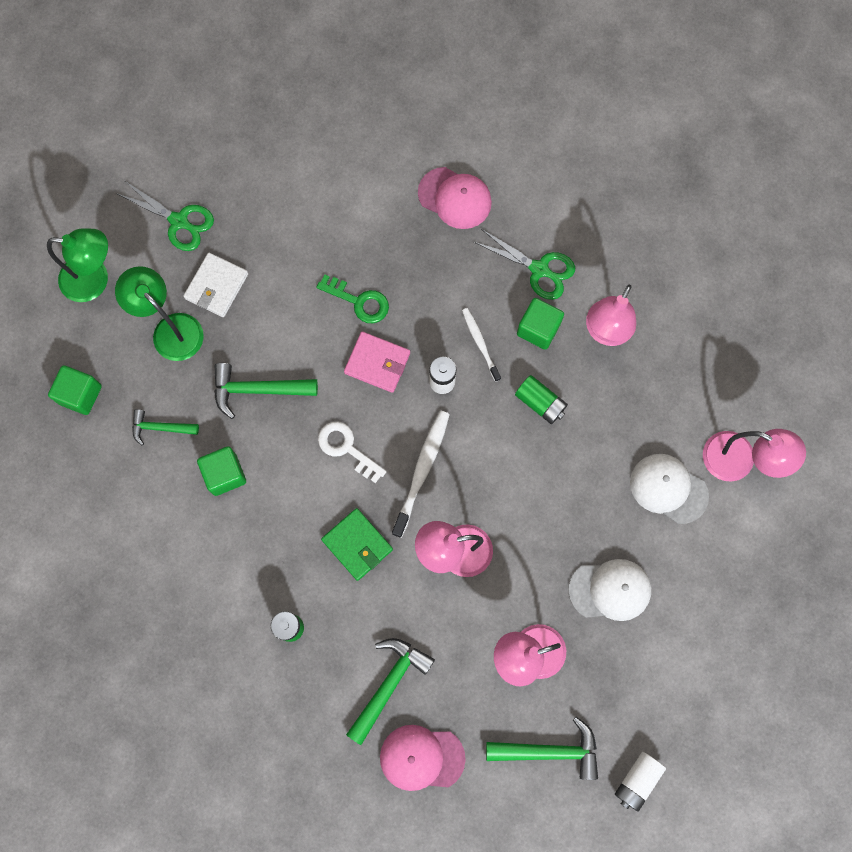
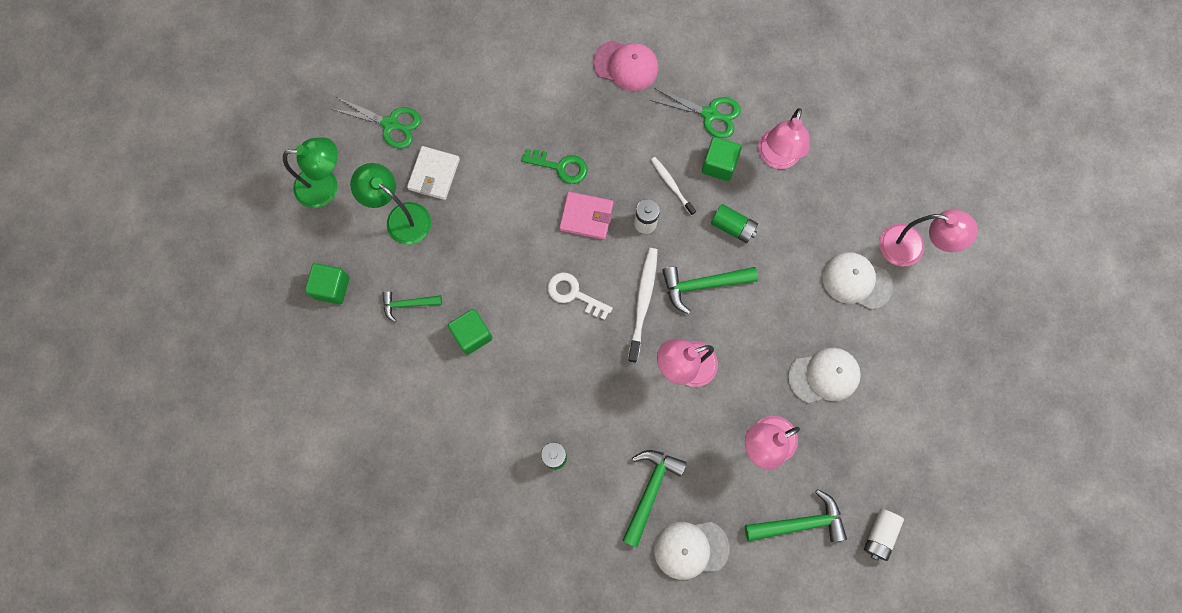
camera: 10 degrees left, 0 degrees up
green hammer [214,363,318,419] -> green hammer moved to [662,266,758,314]
green wallet [321,508,393,581] -> none
pink cap [380,725,466,791] -> white cap [654,522,730,580]

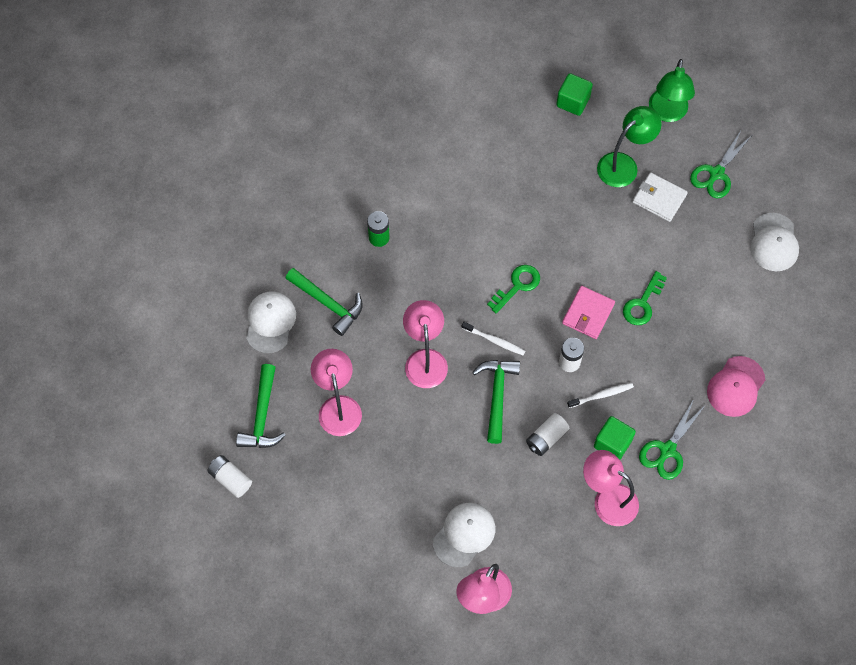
camera: 105 degrees right, 10 degrees down
green hammer [382,291,442,322] -> none
green cube [448,309,492,355] -> none
white key [548,272,613,320] -> green key [487,265,540,313]
white toothbrush [628,248,658,363] -> white toothbrush [462,322,525,355], size x0.62
green battery [711,204,758,243] -> white battery [526,413,569,456]
white cap [788,348,861,403] -> white cap moved to [750,213,799,271]

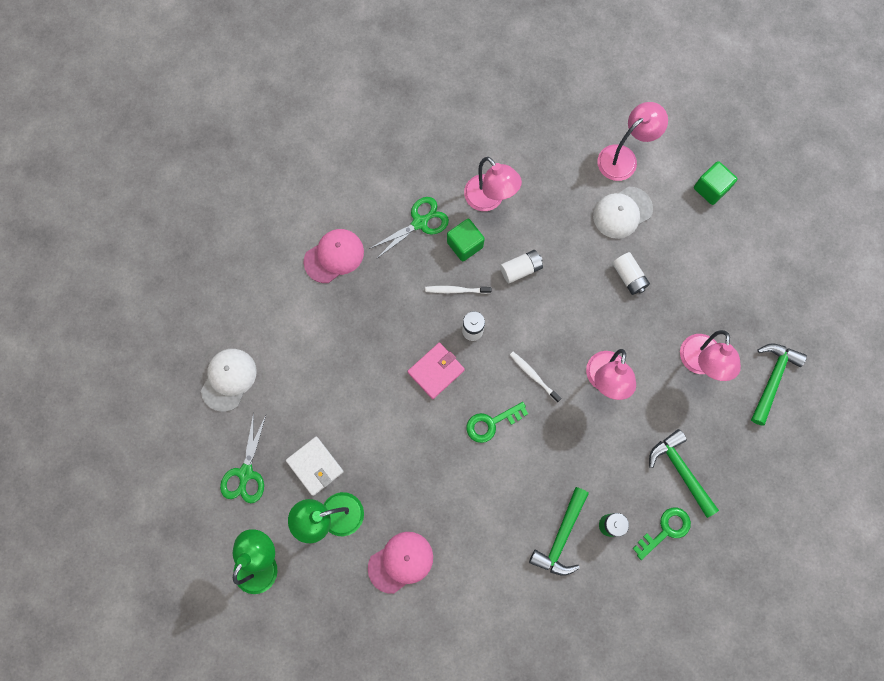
camera: 160 degrees left, 10 degrees up
white battery [208,455,252,498] -> white battery moved to [612,252,650,295]
white cap [246,292,296,353] -> none
green hammer [472,360,520,444] -> green hammer moved to [529,487,589,576]
green cube [556,73,593,116] -> green cube moved to [694,161,737,205]
green key [623,271,667,325] -> green key moved to [633,508,691,560]
green scissors [690,131,751,198] -> green scissors turned 135 degrees clockwise [220,412,266,503]
none -> pink cap [368,532,433,594]

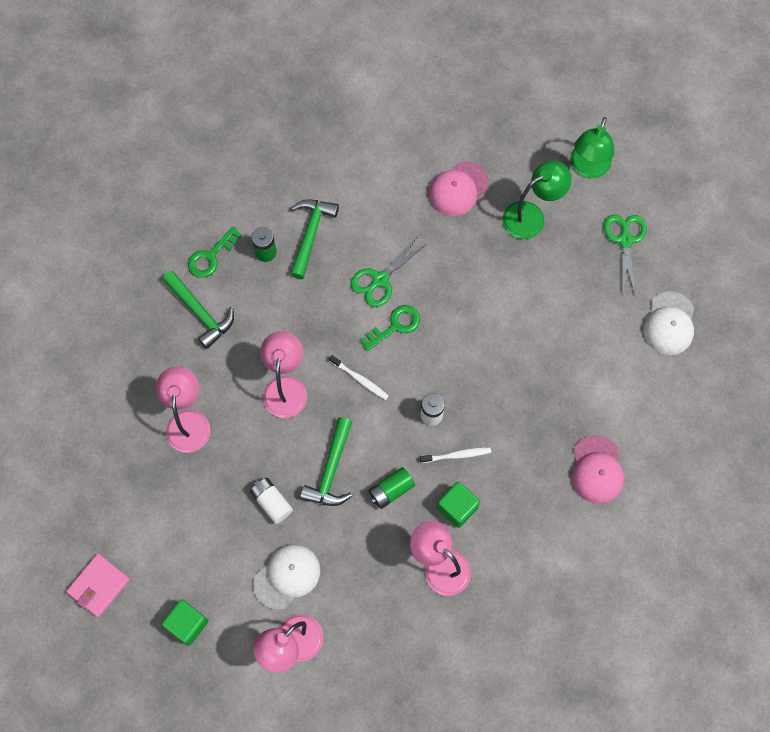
camera: 170 degrees right, 5 degrees down
white wallet [286,436,344,496] -> none
pink cap [304,229,364,283] -> pink cap turned 45 degrees counterclockwise [572,435,624,504]
green scissors [369,197,449,259] -> green scissors moved to [351,236,428,307]
pink wallet [407,343,465,399] -> pink wallet moved to [66,553,130,617]
white battery [500,250,543,283] -> green battery [369,467,415,509]
green hammer [751,344,807,426] -> green hammer moved to [300,417,352,506]

